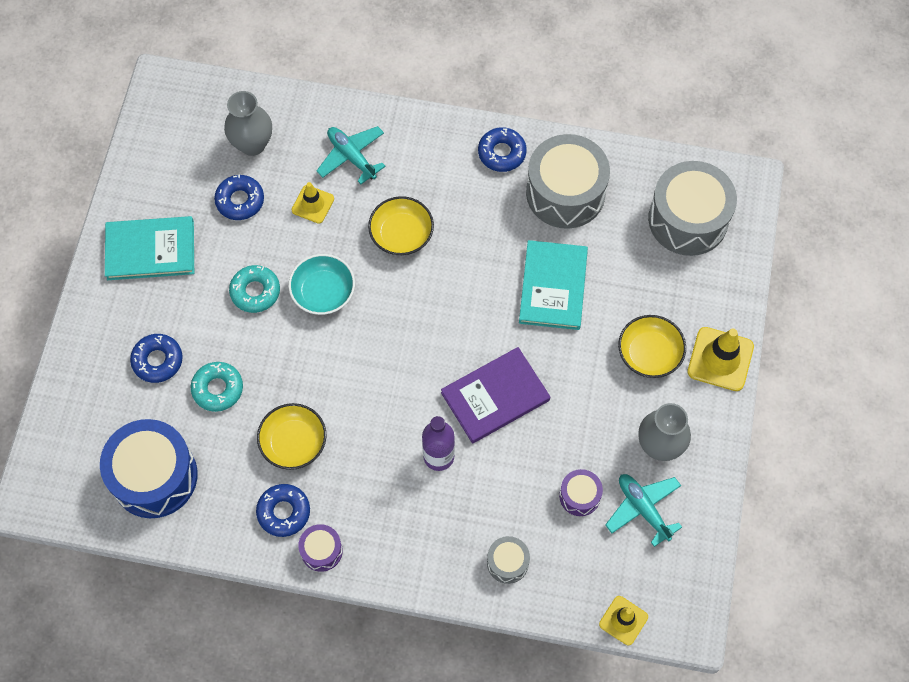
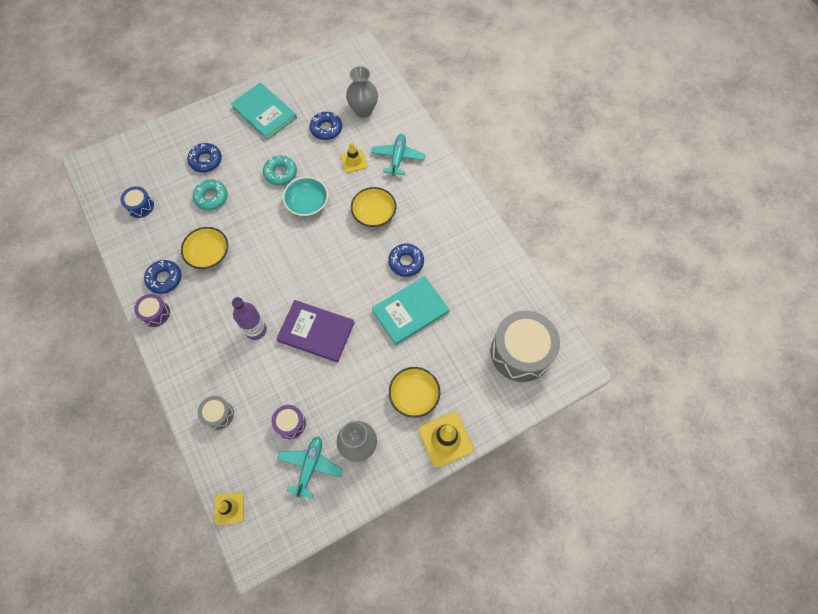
camera: 50 degrees right, 0 degrees up
blue drum [100,419,197,518] -> blue drum [120,186,154,218], size x0.48
blue donut [478,127,527,172] -> blue donut moved to [388,244,424,277]
grey drum [526,134,610,229] -> none

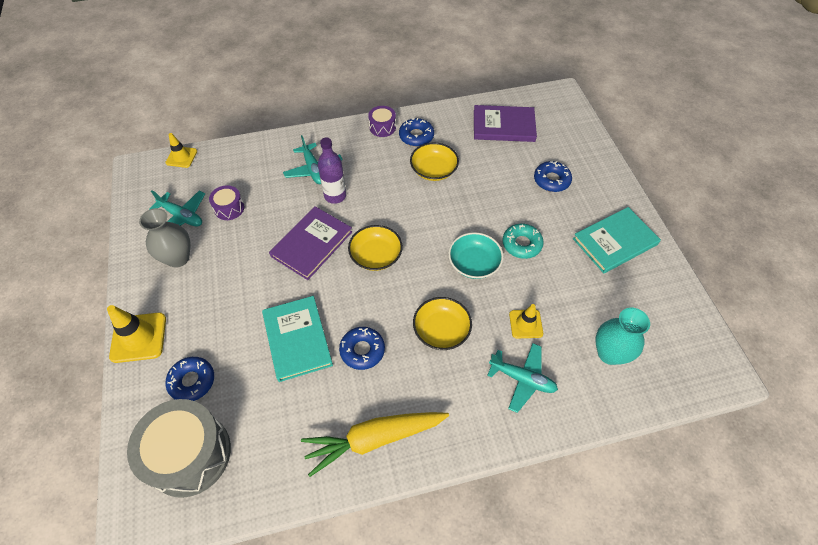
camera: 105 degrees right, 10 degrees down
blue drum [120,186,154,218] -> purple book [474,105,537,142]
turquoise donut [193,179,228,210] -> none
grey drum [198,396,234,430] -> none
blue donut [309,112,342,140] -> blue donut moved to [165,357,214,401]
grey vase [346,66,378,118] -> turquoise vase [595,308,650,365]
yellow bowl [389,367,440,418] -> yellow bowl moved to [348,225,403,271]
none -> turquoise plane [283,135,343,184]
none -> yellow carrot [301,412,449,477]

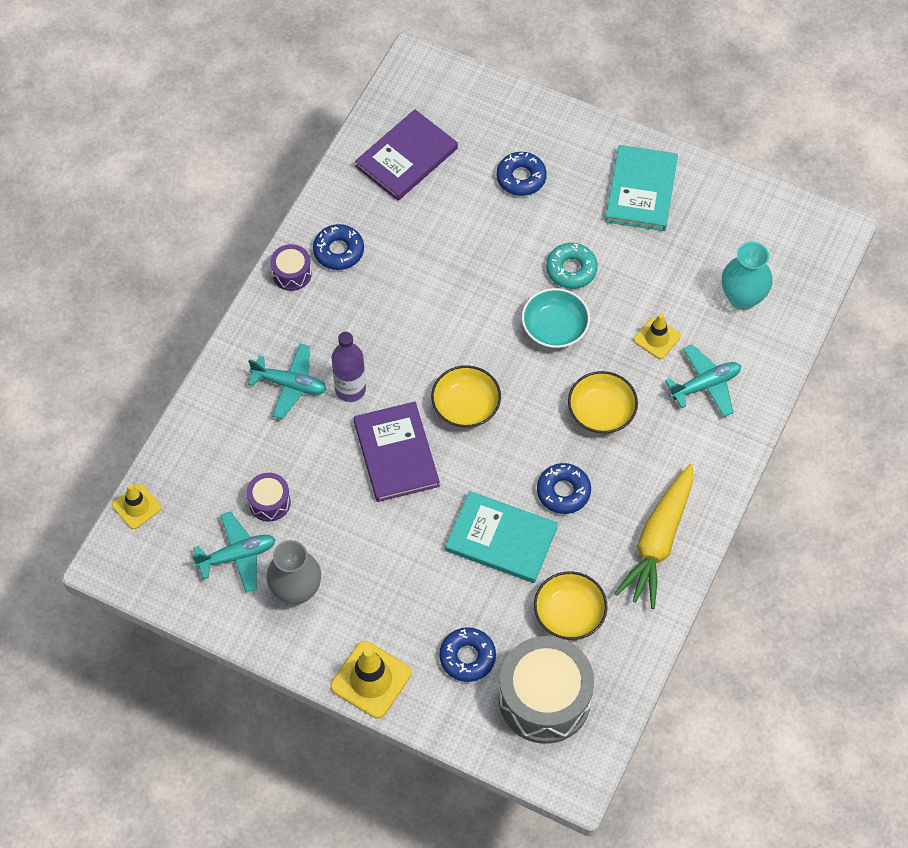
camera: 50 degrees left, 5 degrees up
yellow bowl [410,143,459,181] -> yellow bowl moved to [534,571,607,640]

